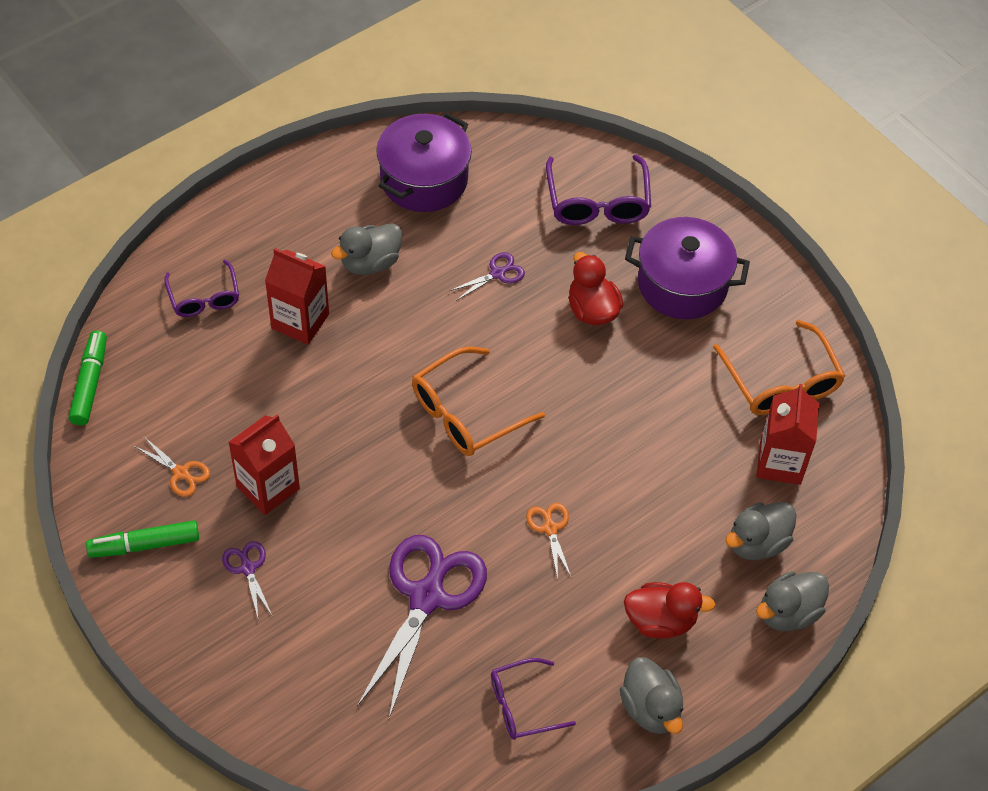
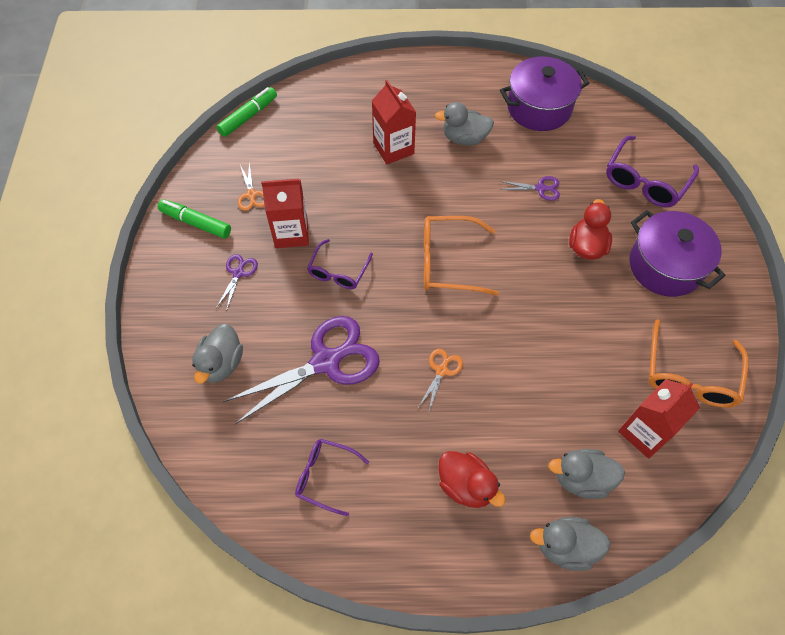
camera: 40 degrees right, 5 degrees up
purple glasses [164,260,239,317] -> purple glasses moved to [307,239,373,289]
grey duck [620,657,683,734] -> grey duck moved to [192,324,243,384]

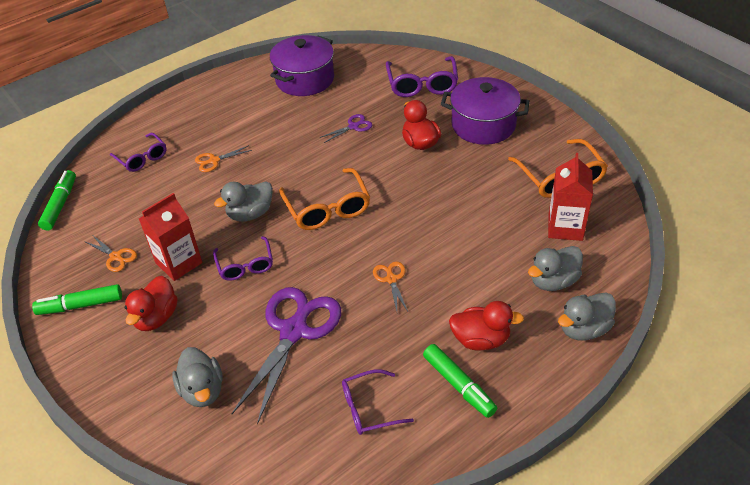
camera: 35 degrees left, 15 degrees down
purple scissors [216,254,258,312] -> red duck [125,276,178,331]
red carton [372,80,416,164] -> orange scissors [195,145,252,172]
orange glasses [424,216,499,296] -> orange glasses turned 75 degrees counterclockwise [279,168,370,230]
grey duck [435,102,494,145] -> grey duck moved to [214,181,273,222]
none -> purple glasses [110,133,167,172]
none -> green marker [423,344,497,418]

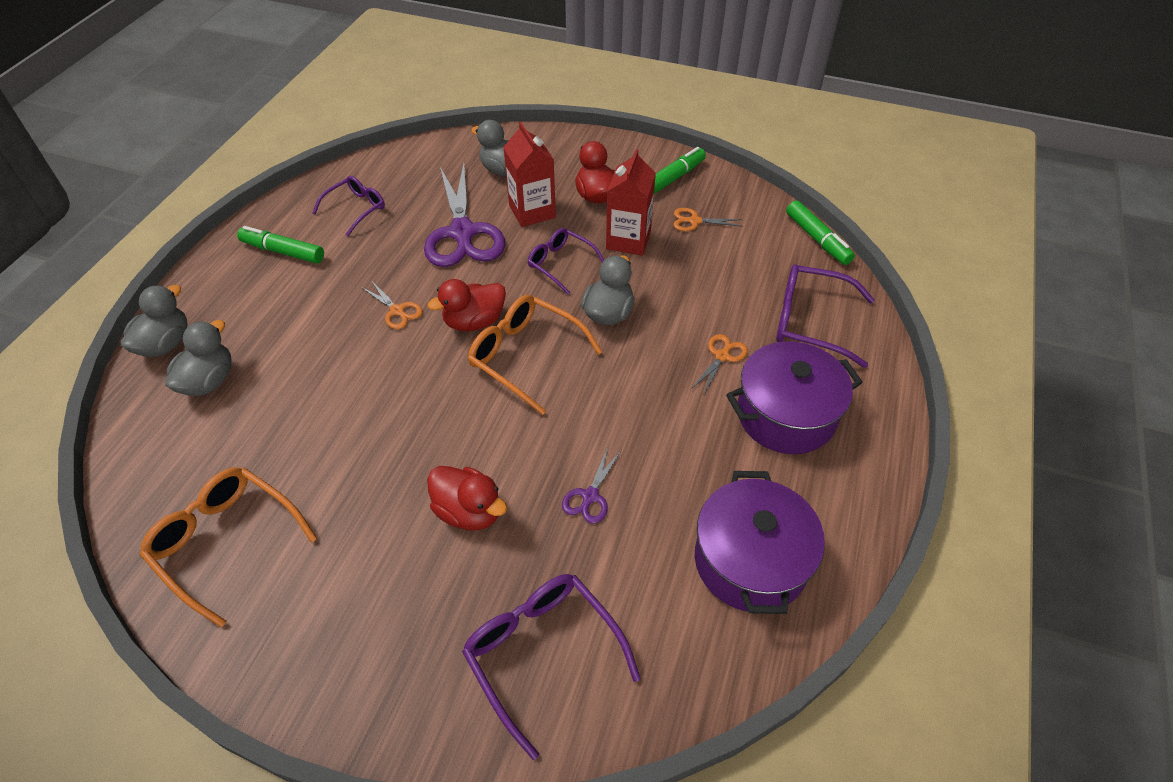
camera: 145 degrees right, 5 degrees up
purple glasses [110,133,167,172] -> purple glasses [776,264,875,368], size x1.54
purple pot [441,77,530,145] -> purple pot moved to [726,341,863,454]
red duck [449,301,524,351] -> red duck moved to [428,279,506,332]
red carton [548,153,593,241] -> red carton moved to [503,122,556,227]

